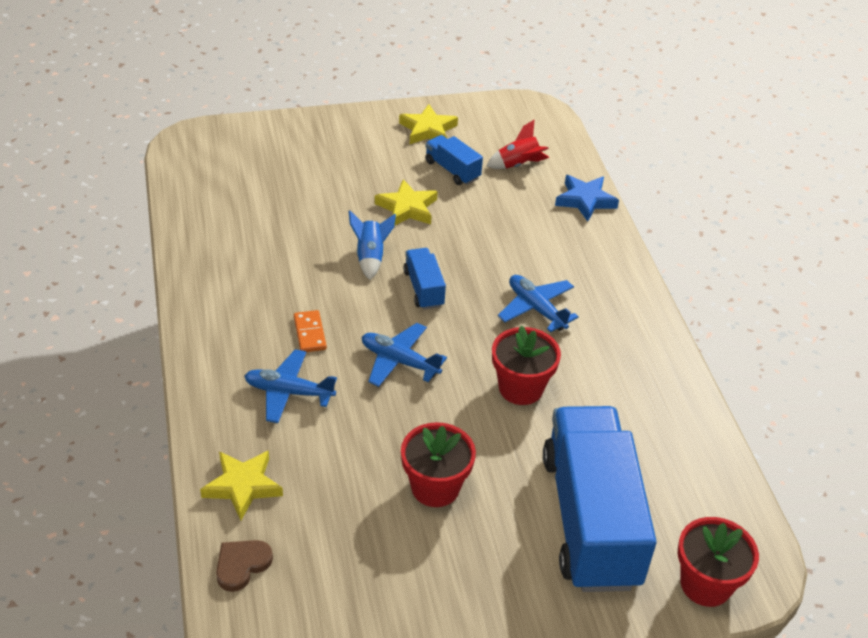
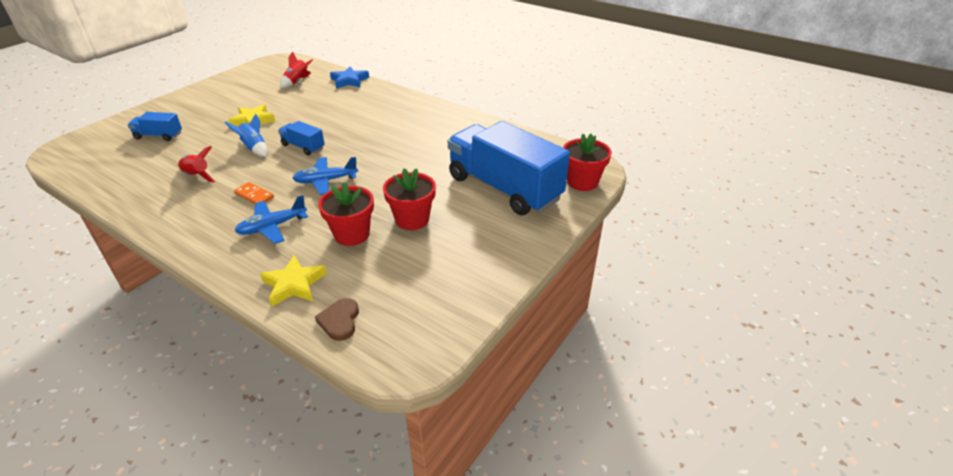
camera: 40 degrees left, 5 degrees down
yellow star [399,104,458,144] -> none
blue truck [425,135,483,185] -> blue truck moved to [127,112,182,141]
red flower pot [492,325,561,405] -> red flower pot moved to [318,182,374,246]
blue plane [498,275,579,332] -> none
none -> red rocket [178,146,215,183]

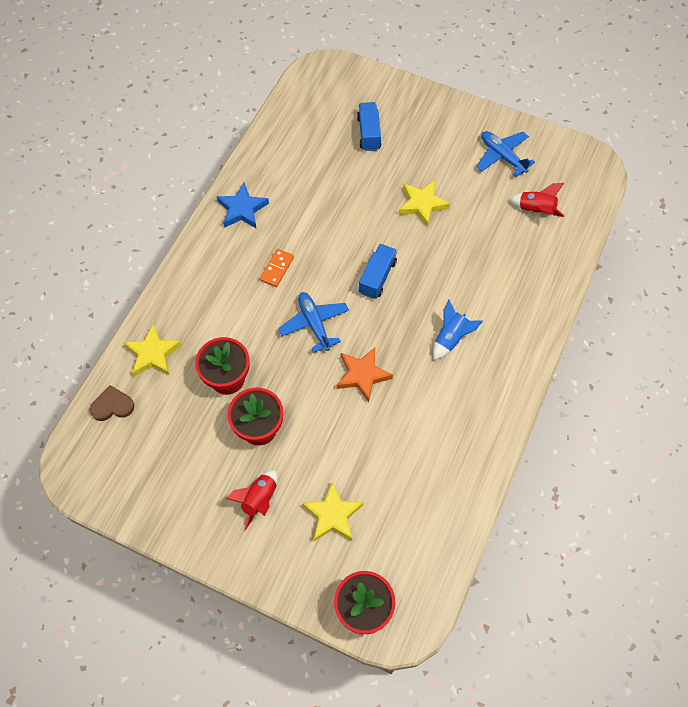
camera: 80 degrees right, 25 degrees up
red rocket [178,146,215,183] -> red rocket moved to [226,470,278,530]
blue rocket [225,113,268,157] -> blue rocket moved to [433,300,483,360]
blue plane [235,195,308,244] -> blue plane moved to [476,131,535,177]
blue star [330,66,369,89] -> blue star moved to [217,183,269,229]
blue truck [448,121,570,215] -> yellow star [302,481,364,541]
none -> orange star [336,347,393,402]

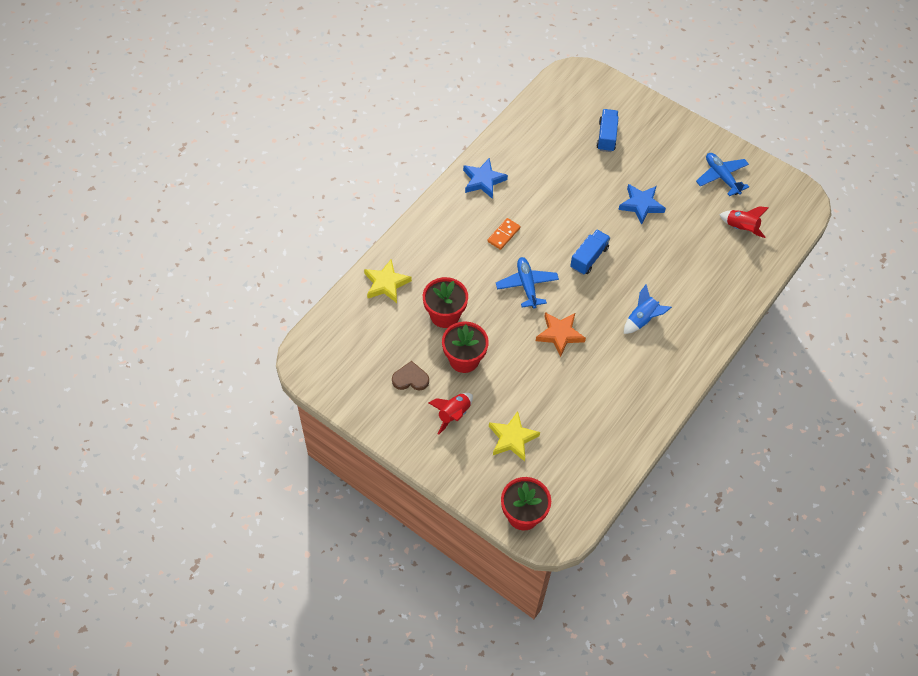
camera: 10 degrees right, 5 degrees down
brown heart [90,385,134,421] -> brown heart moved to [392,361,429,391]
yellow star [398,180,450,227] -> blue star [618,184,666,225]

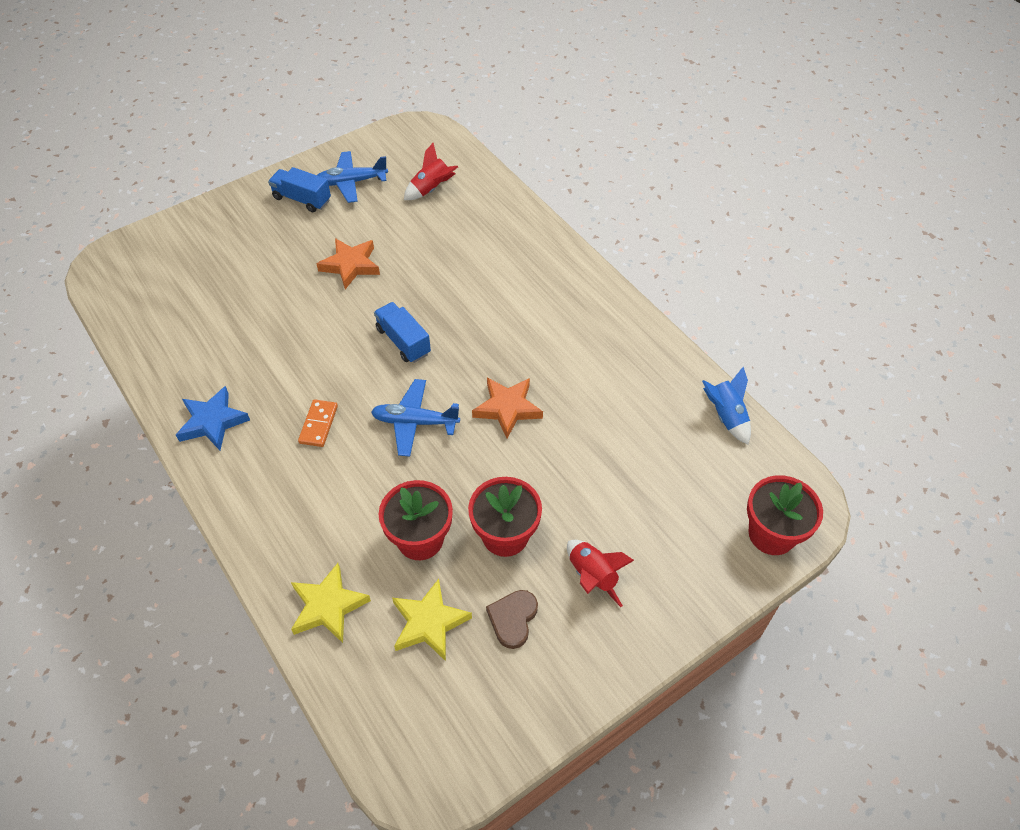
camera: 70 degrees left, 5 degrees down
orange domino [487,218,520,250] -> orange domino turned 45 degrees clockwise [298,399,338,447]
yellow star [489,411,540,462] -> yellow star moved to [392,579,472,661]
blue truck [596,109,619,152] -> blue truck moved to [268,167,331,212]
blue star [618,184,666,225] -> orange star [316,238,380,289]
blue rocket [624,284,672,334] -> blue rocket moved to [702,367,751,444]

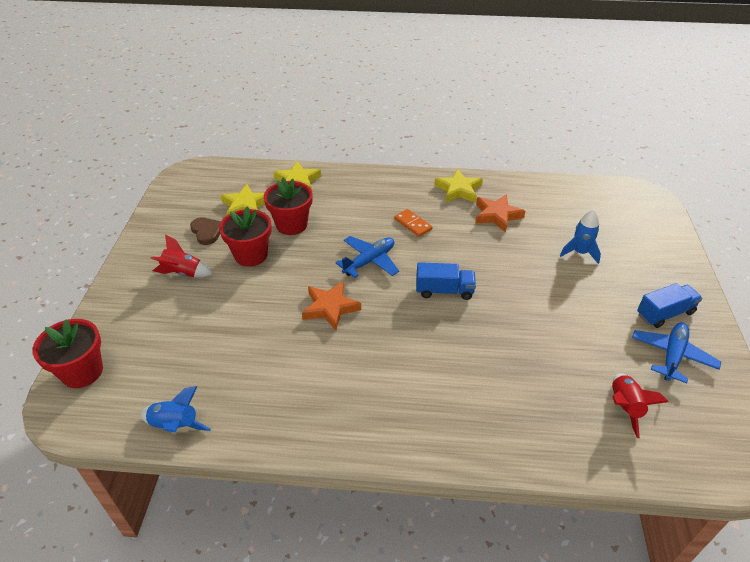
camera: 130 degrees right, 10 degrees down
blue star [176,386,250,450] -> yellow star [434,169,483,203]
orange star [316,238,380,289] -> orange star moved to [475,194,525,232]
none -> blue rocket [560,209,601,264]

